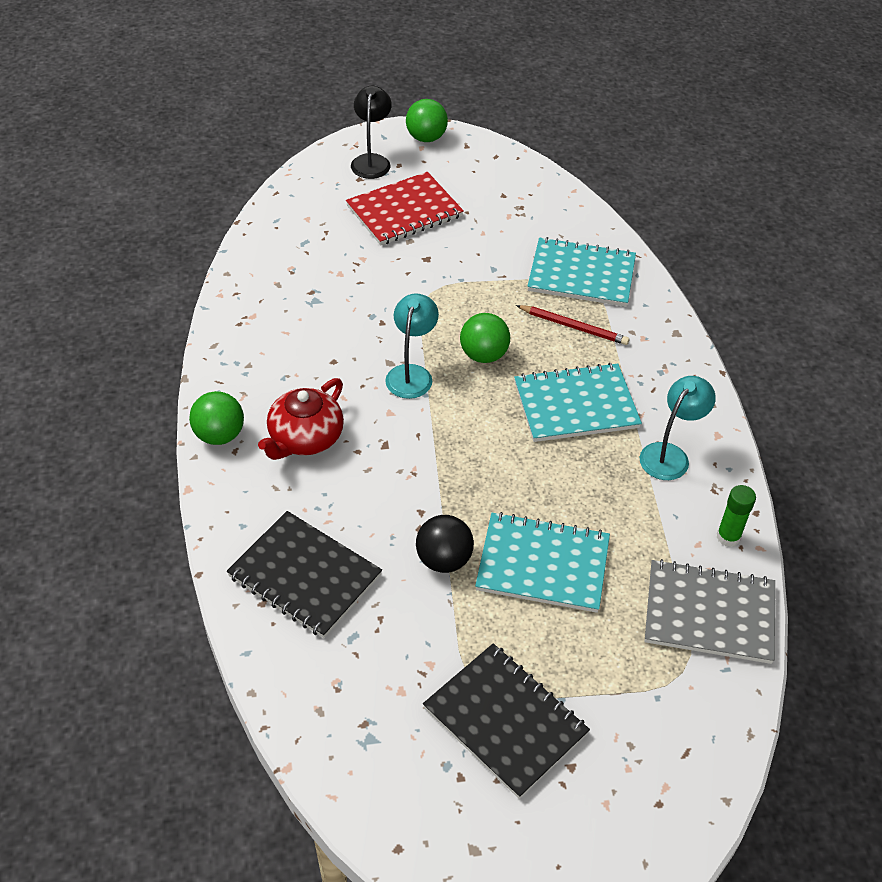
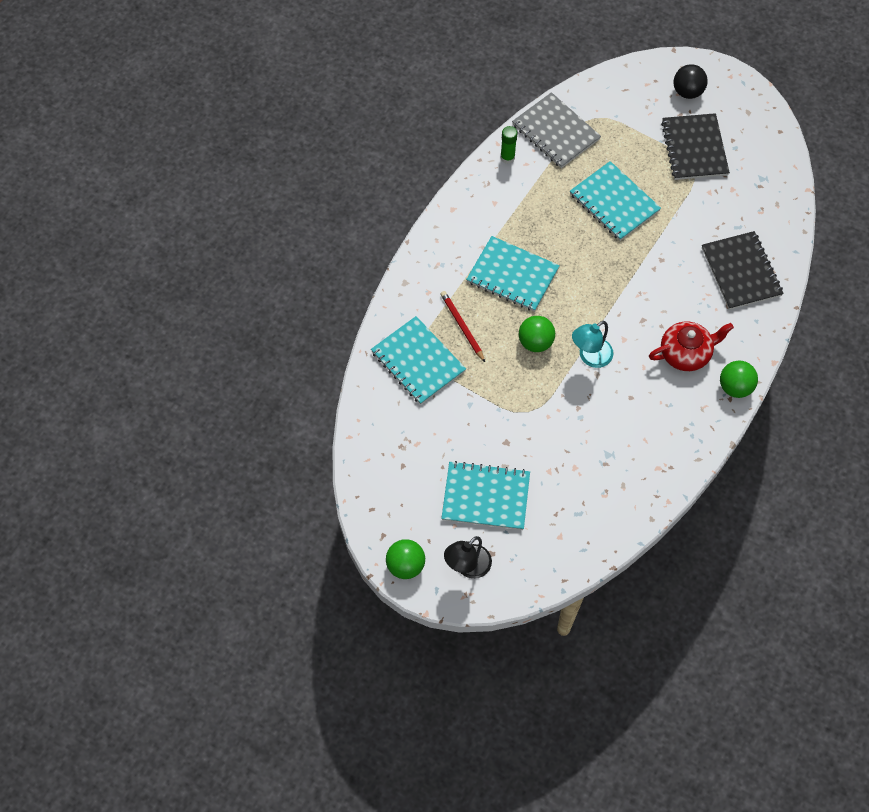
camera: 140 degrees left, 15 degrees up
red notebook [346,172,464,245] -> turquoise notebook [441,461,530,530]
black ball [416,515,474,573] -> black ball moved to [674,64,708,99]
turquoise lamp [639,376,716,480] -> none

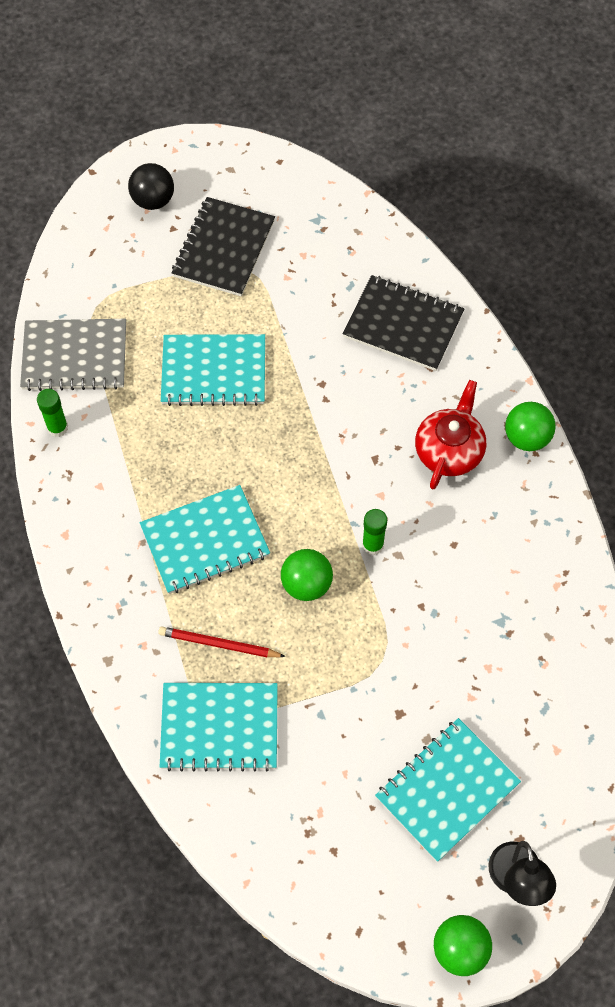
camera: 50 degrees left, 0 degrees up
turquoise lamp [572,321,614,368] -> green glue stick [362,509,387,555]
black notebook [661,113,730,180] -> black notebook turned 75 degrees clockwise [172,197,275,296]

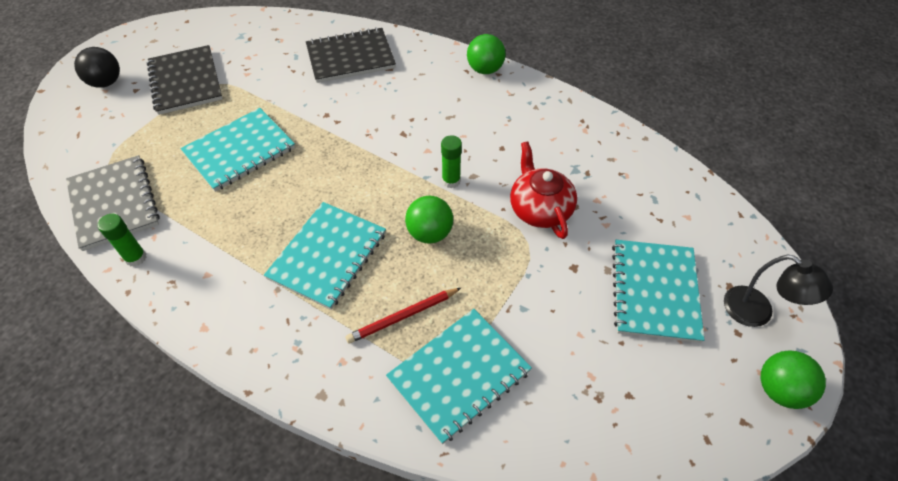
camera: 40 degrees left, 10 degrees down
grey notebook [20,319,126,391] -> grey notebook turned 75 degrees counterclockwise [66,155,160,251]
red teapot [415,380,486,489] -> red teapot moved to [510,141,577,239]

